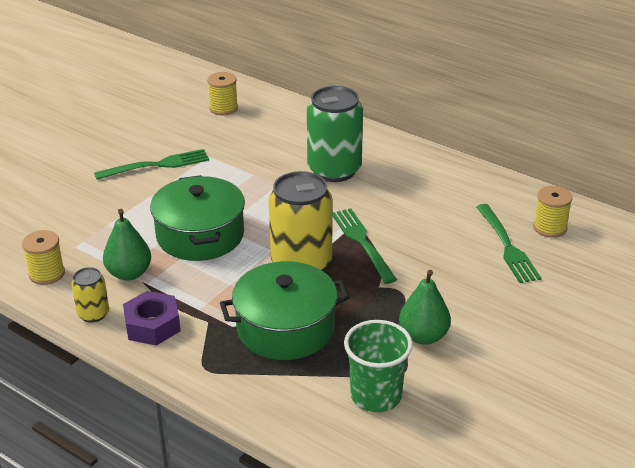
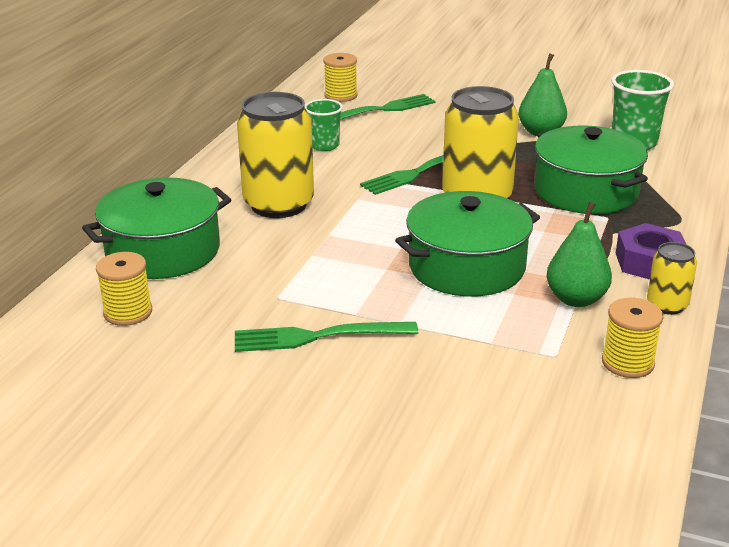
camera: 105 degrees left, 5 degrees down
green fork [94,149,209,180] -> green fork turned 60 degrees counterclockwise [235,322,418,352]
green can [307,86,363,182] -> yellow can [237,92,314,218]
none -> green pot [82,177,231,279]
none -> green cup [304,99,343,151]

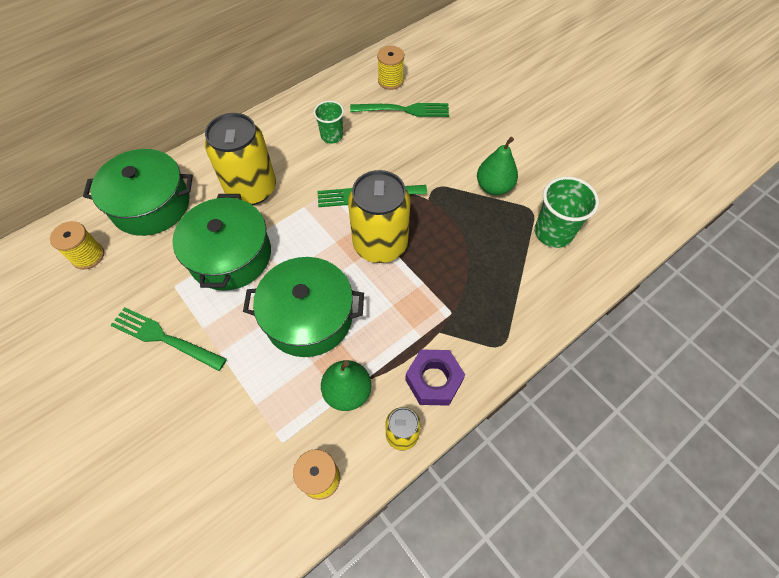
camera: 30 degrees right, 30 degrees up
green pot [534,125,648,214] -> green pot moved to [172,194,271,291]

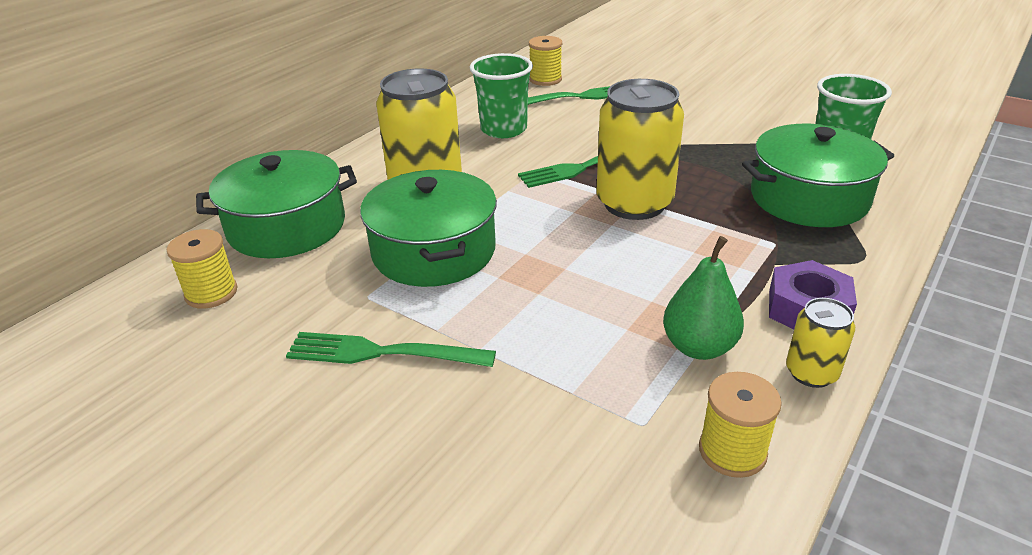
camera: 15 degrees left, 25 degrees down
green pot [243,257,364,357] -> green pot moved to [742,124,894,227]
green cup [314,101,344,143] -> green cup [470,53,533,138], size x1.55
green pear [477,137,518,195] -> none

